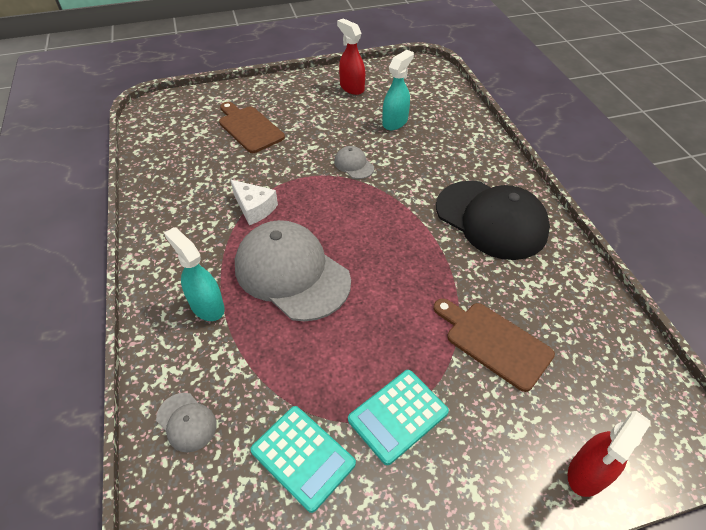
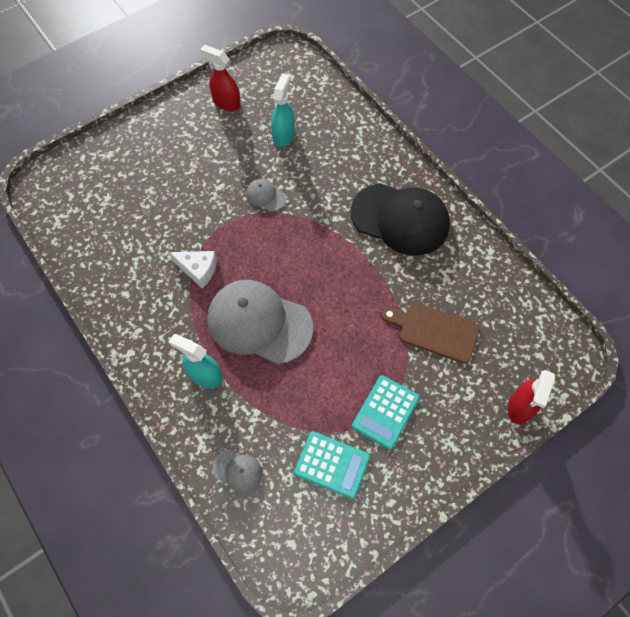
camera: 20 degrees left, 15 degrees up
brown cutting board [219,102,285,153] -> none

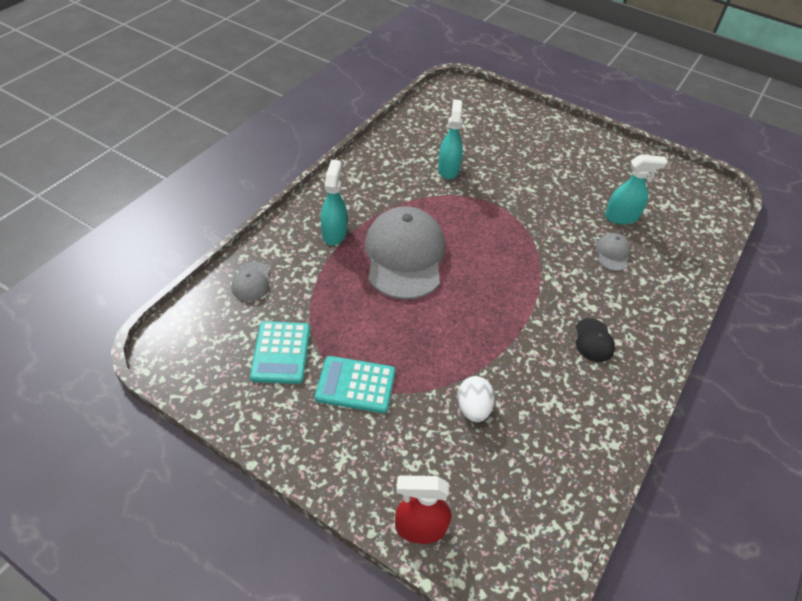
camera: 65 degrees right, 15 degrees down
white cheese [169,251,217,288] -> none
red spray bottle [200,45,241,111] -> none
grey cap [246,179,286,212] -> grey cap moved to [596,233,631,271]
black cap [351,183,450,256] -> black cap [576,318,615,362], size x0.43
brown cutting board [381,303,479,364] -> white egg [457,376,495,422]
none -> turquoise spray bottle [438,99,463,179]

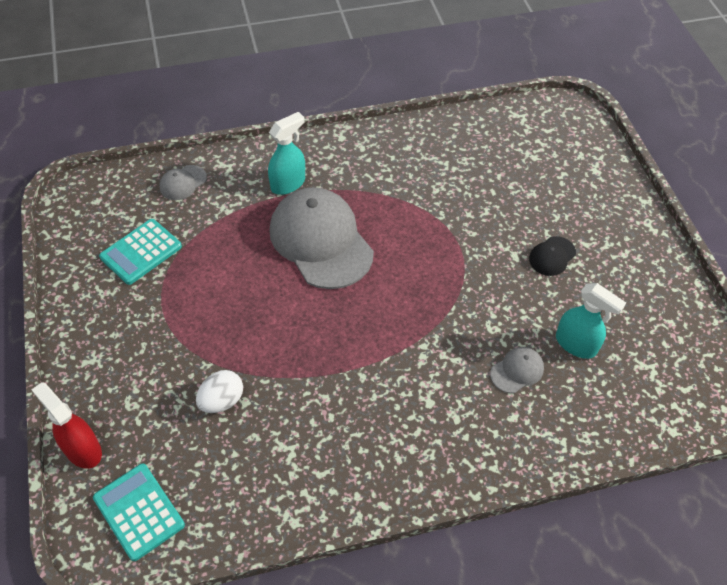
camera: 45 degrees right, 5 degrees up
turquoise calculator [315,356,395,413] -> turquoise calculator moved to [93,463,185,561]
grey cap [365,206,445,300] -> grey cap turned 75 degrees counterclockwise [269,187,374,289]
turquoise spray bottle [438,99,463,179] -> none
black cap [576,318,615,362] -> black cap moved to [529,236,576,276]

